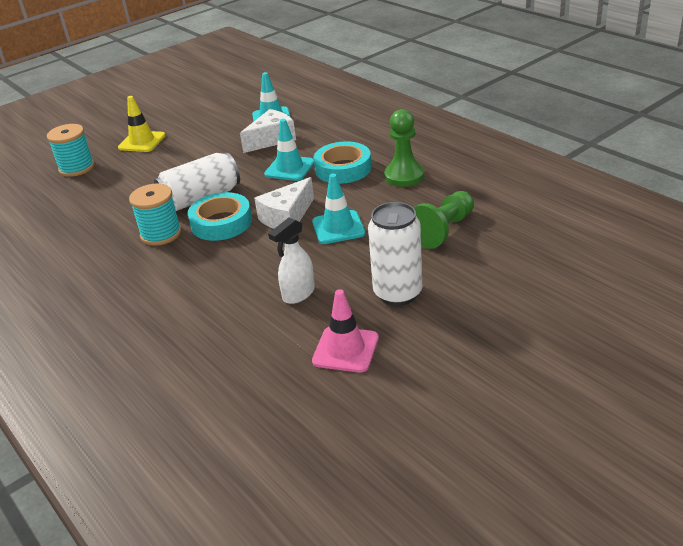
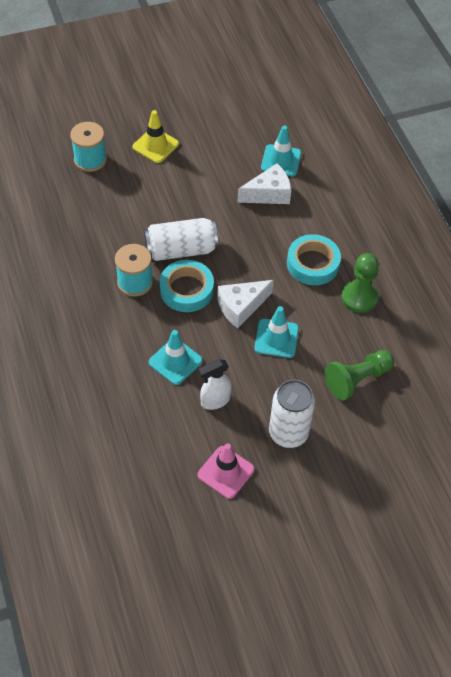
camera: 15 degrees right, 20 degrees up
turquoise traffic cone [264,119,314,181] -> turquoise traffic cone moved to [149,330,203,385]

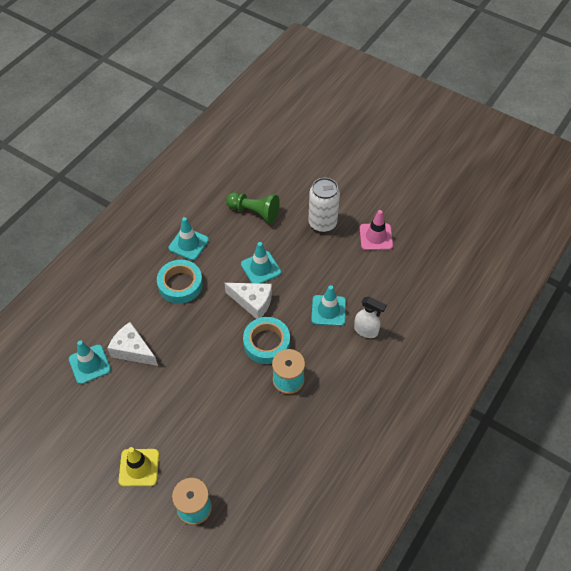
camera: 125 degrees left, 0 degrees up
white can [144,218,218,261] -> none
white spray bottle [198,359,232,410] -> white spray bottle moved to [354,297,387,338]
green pawn [341,253,379,313] -> turquoise traffic cone [169,217,209,260]

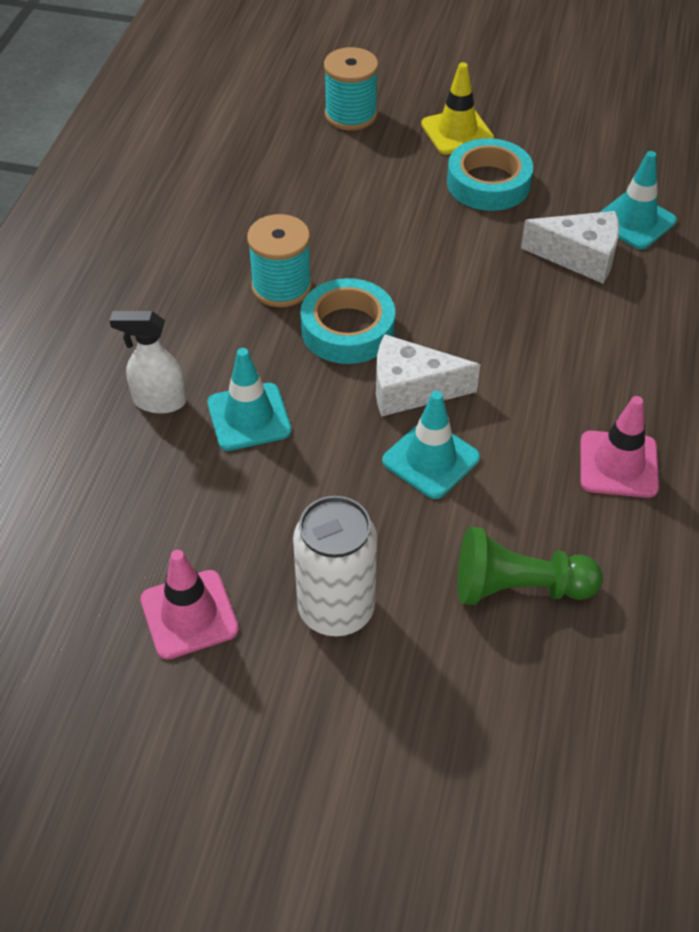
camera: 160 degrees right, 5 degrees down
turquoise tape [157,260,203,304] -> turquoise tape moved to [447,138,533,211]
turquoise traffic cone [169,217,209,260] -> pink traffic cone [580,396,659,498]

